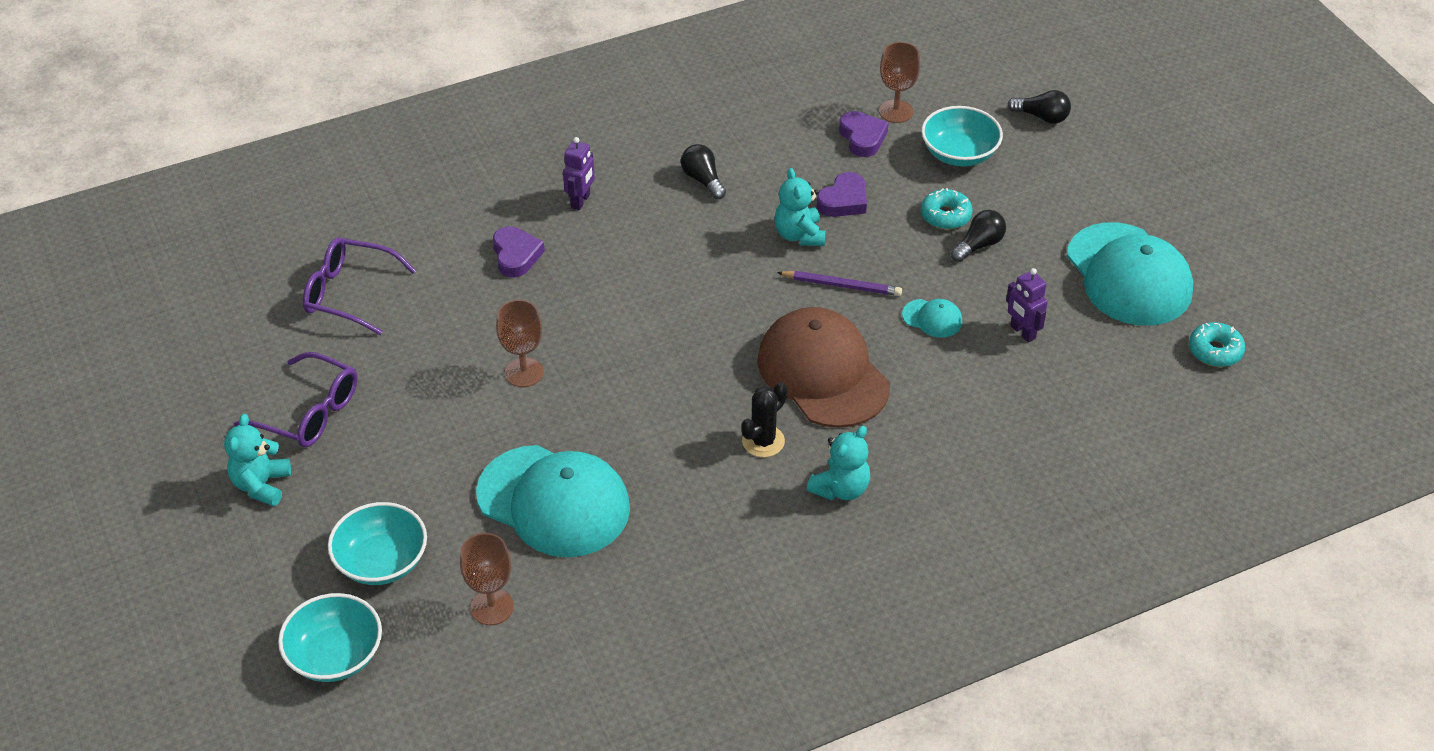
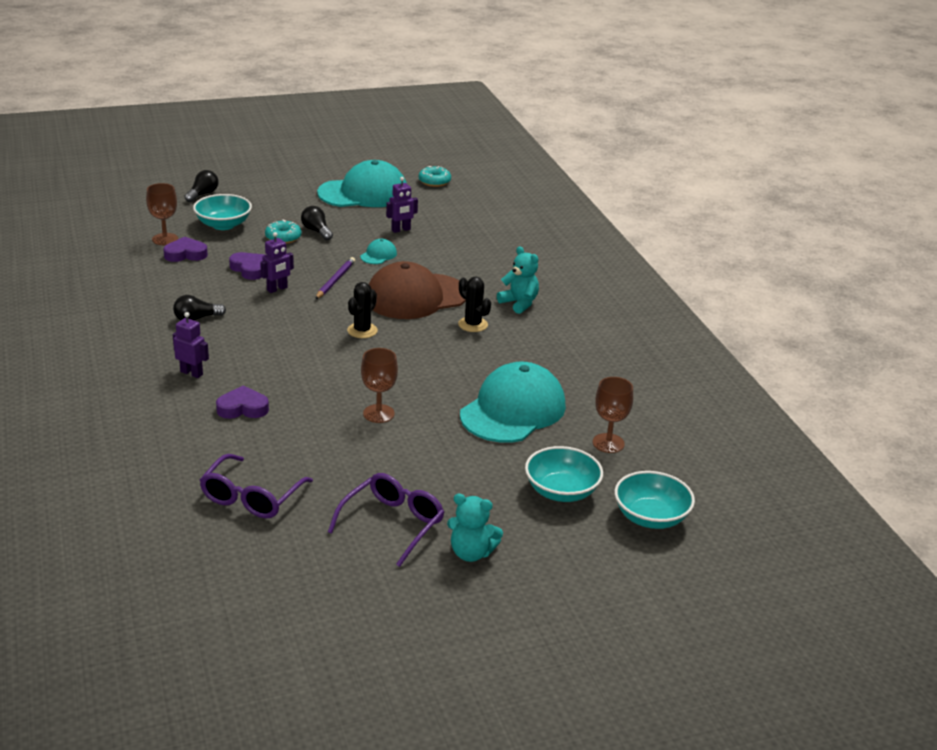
camera: 85 degrees left, 15 degrees down
turquoise teddy bear [774,168,825,246] -> purple robot [260,232,294,293]
none -> black cactus [347,282,378,338]

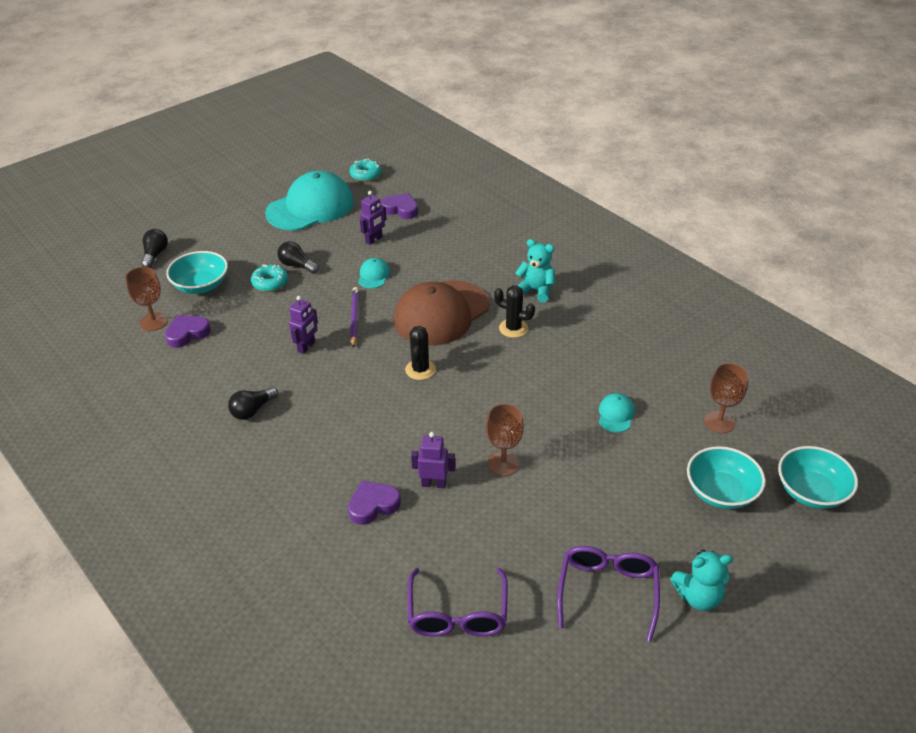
camera: 20 degrees left, 10 degrees up
purple robot [173,312,209,378] -> purple robot moved to [411,432,455,488]
purple heart [229,252,265,280] -> purple heart moved to [381,193,418,219]
turquoise cap [460,362,566,443] -> turquoise cap [599,393,635,432], size x0.42

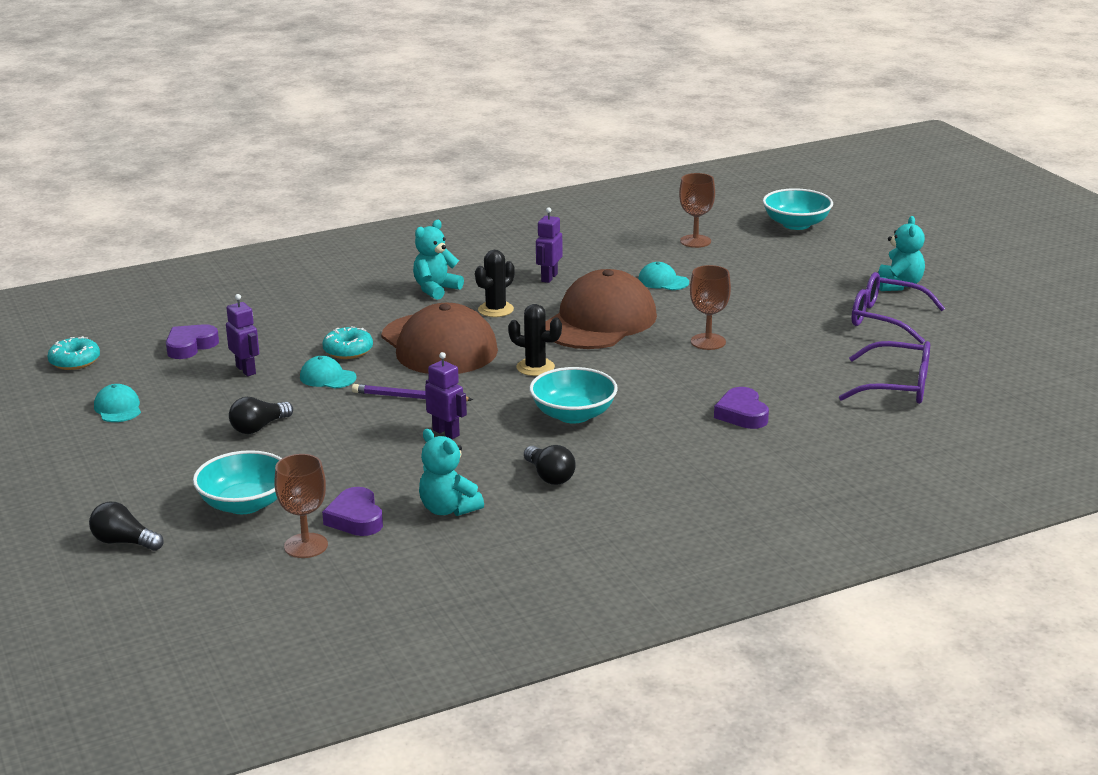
camera: 75 degrees left, 15 degrees down
turquoise donut [251,264,288,292] -> turquoise donut moved to [322,326,373,359]
turquoise cap [265,171,354,231] -> turquoise cap [94,384,141,422], size x0.42
purple robot [411,432,455,488] -> purple robot moved to [536,207,563,283]
turquoise bowl [687,446,766,509] -> turquoise bowl moved to [530,367,618,423]
none -> turquoise teddy bear [419,429,484,516]
none -> brown cap [546,269,657,349]

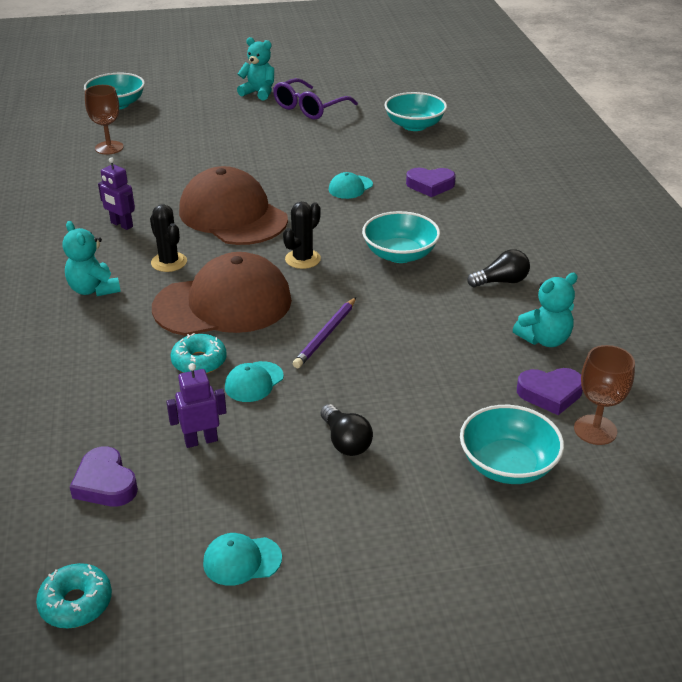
camera: 75 degrees left, 10 degrees up
black light bulb [89,502,164,551] -> none
purple robot [425,352,467,439] -> none
turquoise cap [638,262,689,290] -> turquoise cap moved to [329,172,373,199]
brown goblet [690,265,731,350] -> none
purple glasses [839,341,930,404] -> turquoise bowl [384,92,447,131]

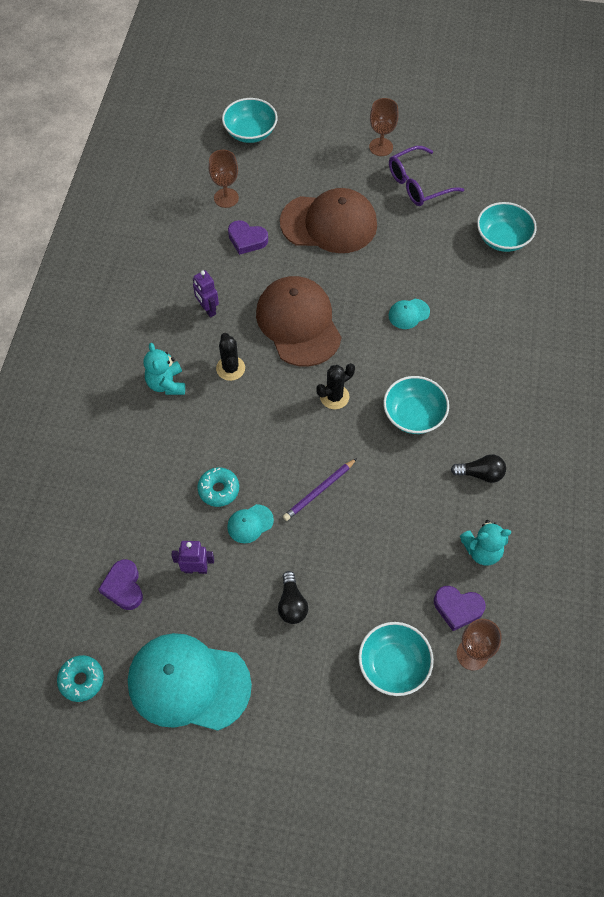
camera: 20 degrees right, 25 degrees up
brown cap [152,252,292,336] -> brown cap moved to [280,188,377,253]
turquoise cap [203,533,282,586] -> turquoise cap [128,633,252,731], size x2.40
turquoise teddy bear [237,37,274,101] -> brown goblet [369,98,399,156]
purple heart [406,168,456,197] -> purple heart moved to [228,220,268,255]

